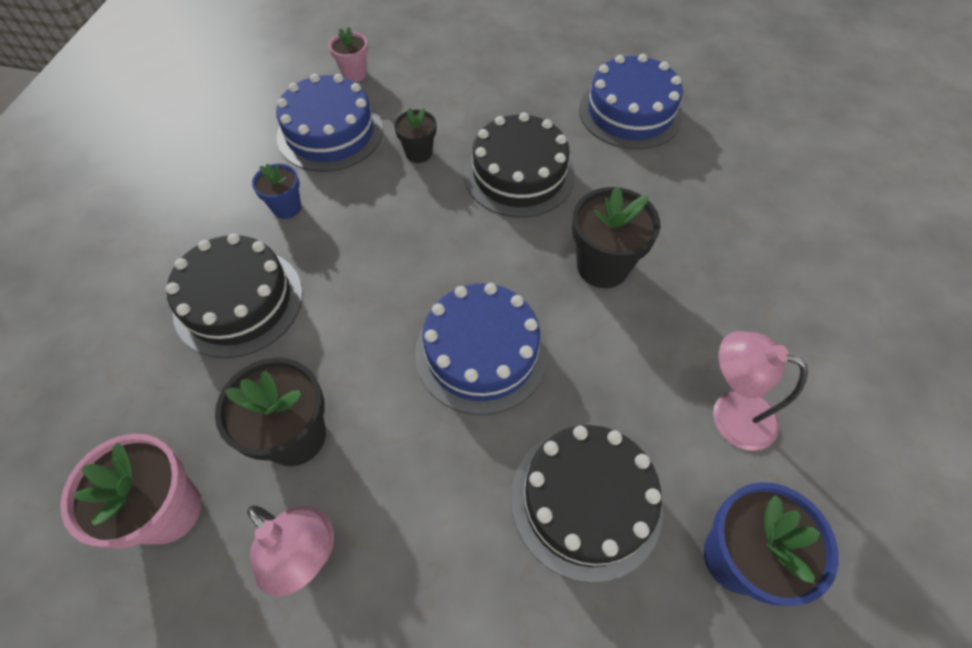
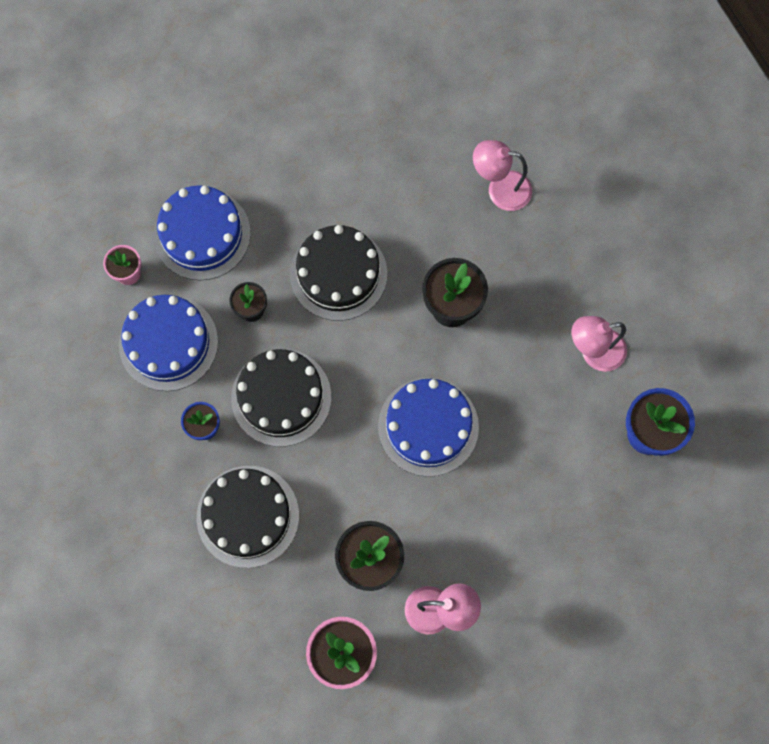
camera: 40 degrees left, 15 degrees up
black cake [511,425,663,583] -> black cake moved to [231,349,331,447]
blue cake [579,54,683,149] -> blue cake moved to [154,185,251,280]
none -> pink lamp [473,140,532,211]

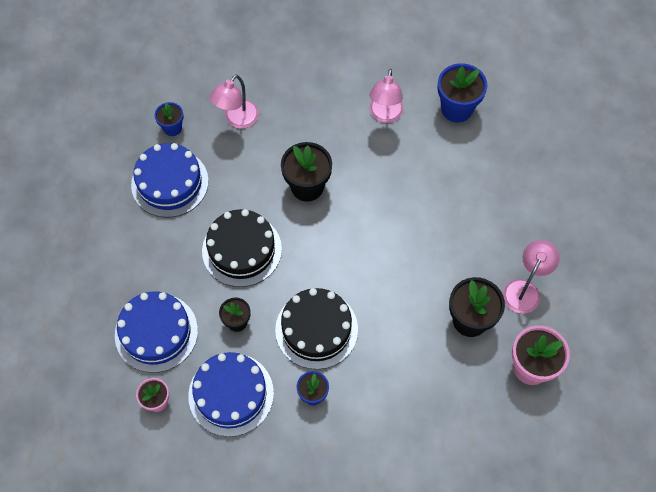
camera: 65 degrees left, 10 degrees down
black cake [197,466,299,568] -> none
blue cake [378,378,479,477] -> blue cake moved to [131,143,209,218]
none -> blue flower pot [155,102,183,136]

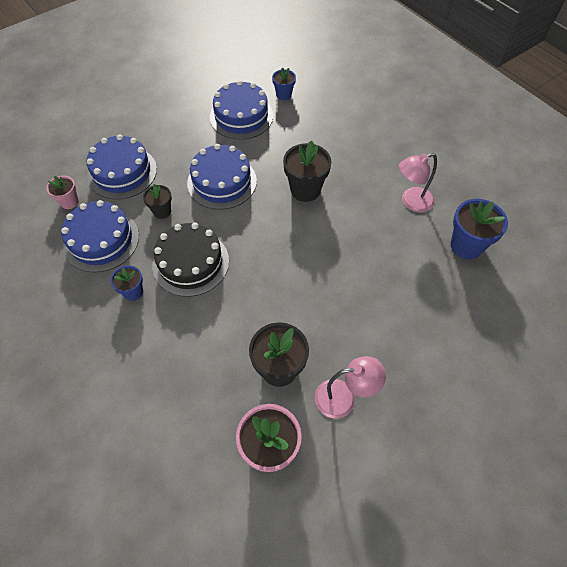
camera: 55 degrees right, 5 degrees down
black cake [202,209,282,287] -> blue cake [187,144,257,210]
pink lamp [209,75,259,129] -> none

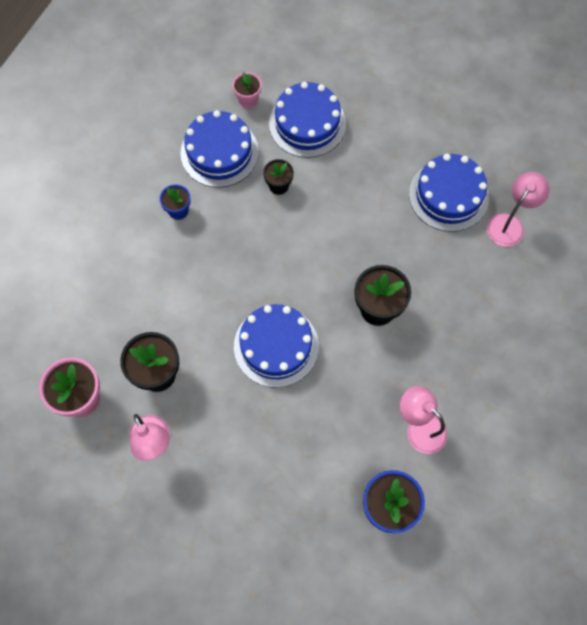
camera: 65 degrees right, 10 degrees up
black cake [152,223,229,297] -> none
blue cake [187,144,257,210] -> blue cake moved to [234,304,319,388]
blue flower pot [272,68,296,100] -> pink lamp [487,172,550,247]

